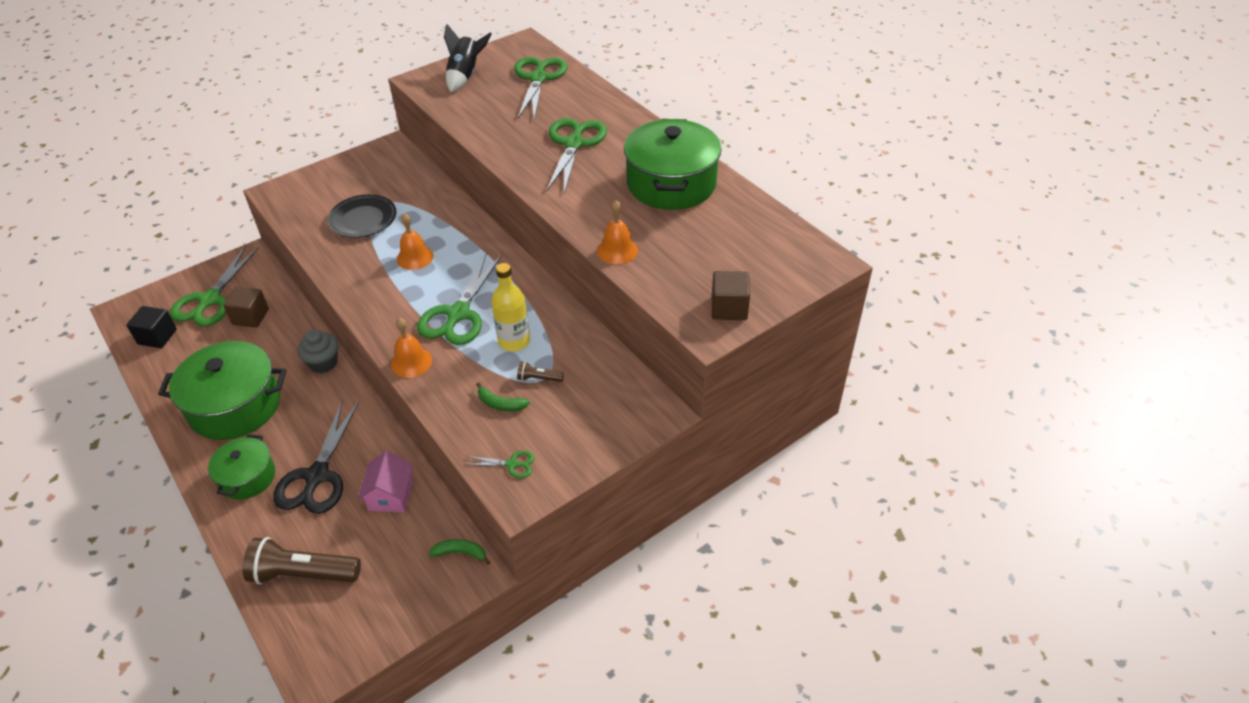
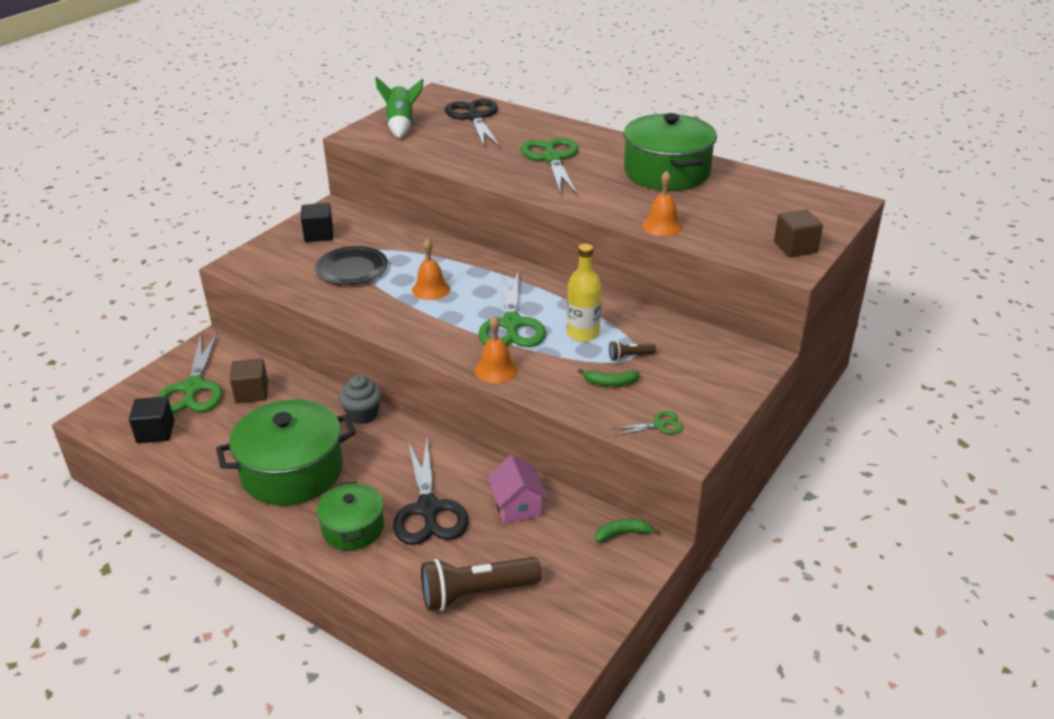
camera: 20 degrees left, 10 degrees down
black rocket [444,24,492,92] -> green rocket [375,76,424,138]
green scissors [514,57,567,119] -> black scissors [445,99,500,148]
none -> black cube [301,203,333,242]

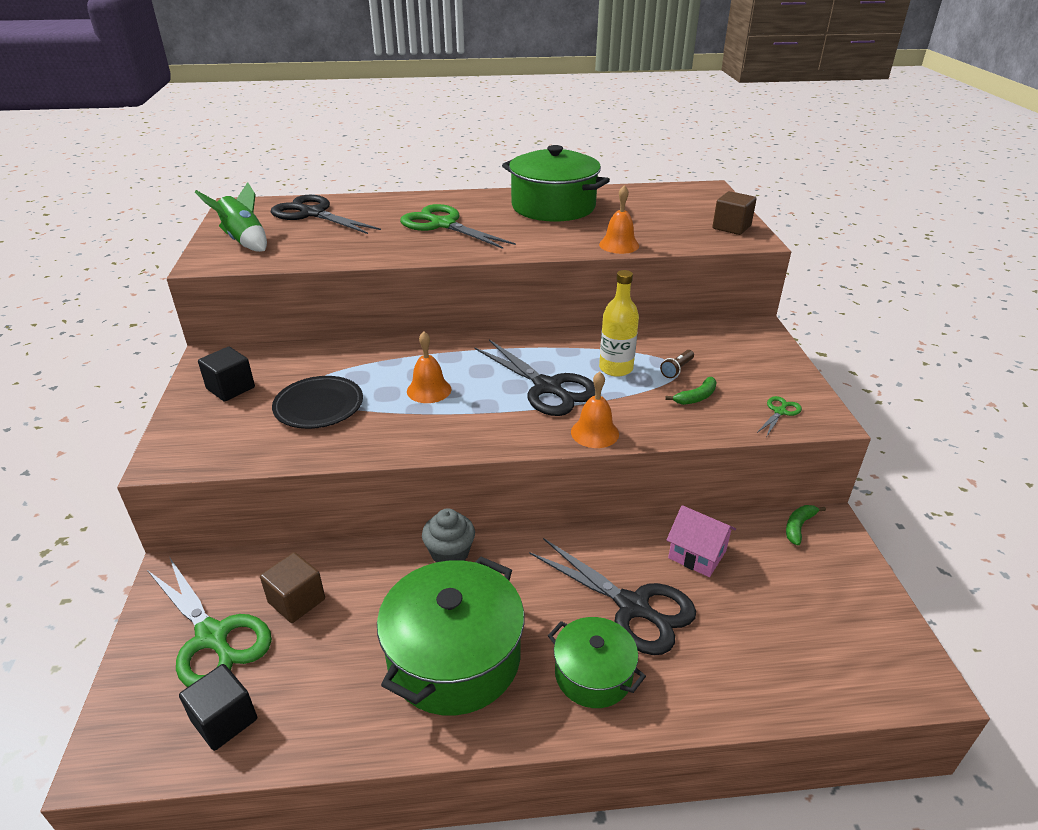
camera: 40 degrees left, 0 degrees up
brown flashlight [421,557,541,611] -> none
green scissors [478,272,546,347] -> black scissors [474,340,595,416]

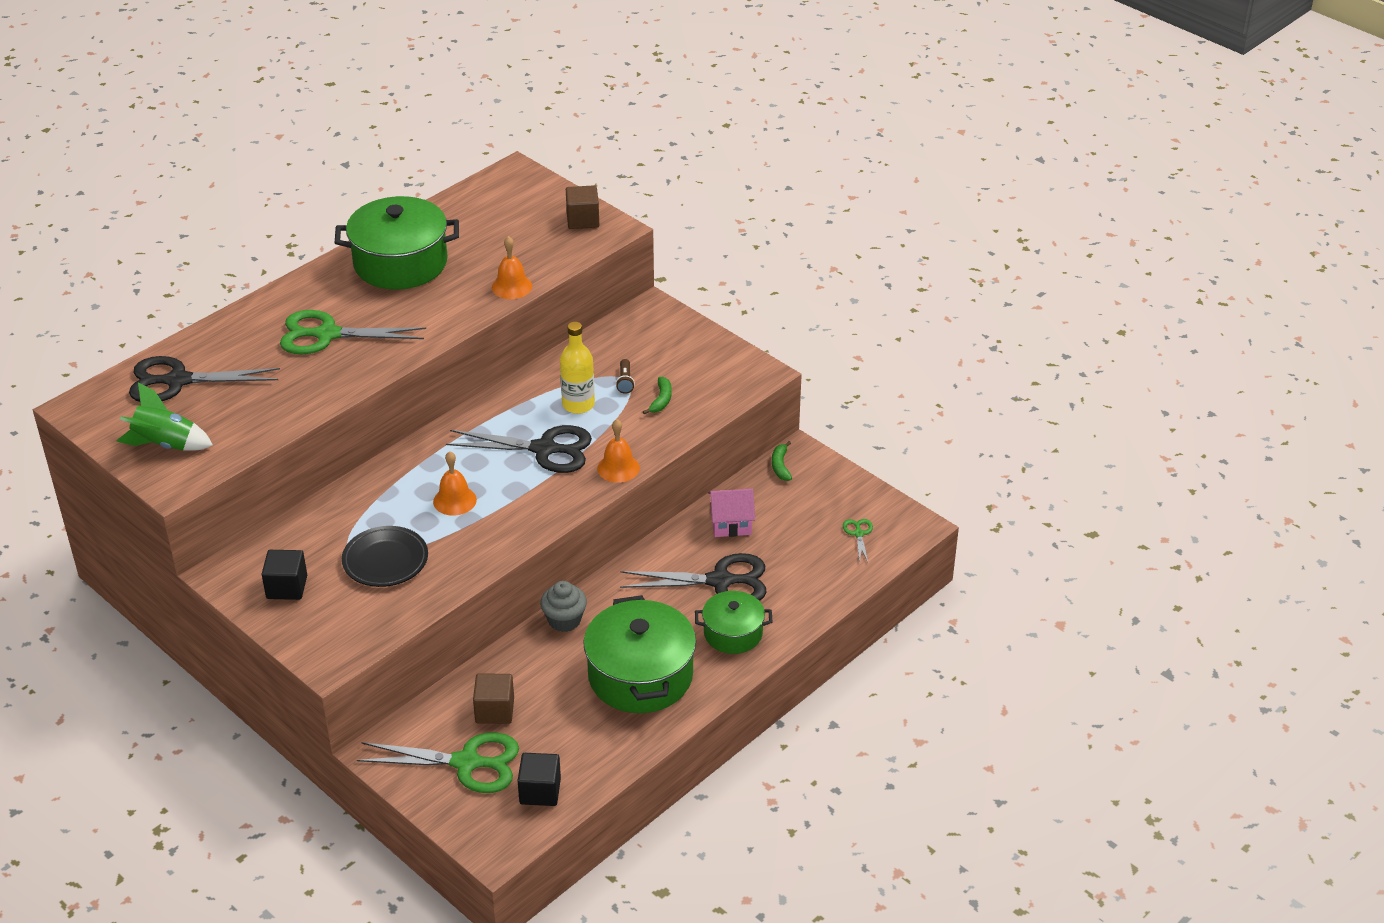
camera: 40 degrees left, 5 degrees up
green scissors [757,396,802,436] -> green scissors moved to [843,519,873,562]

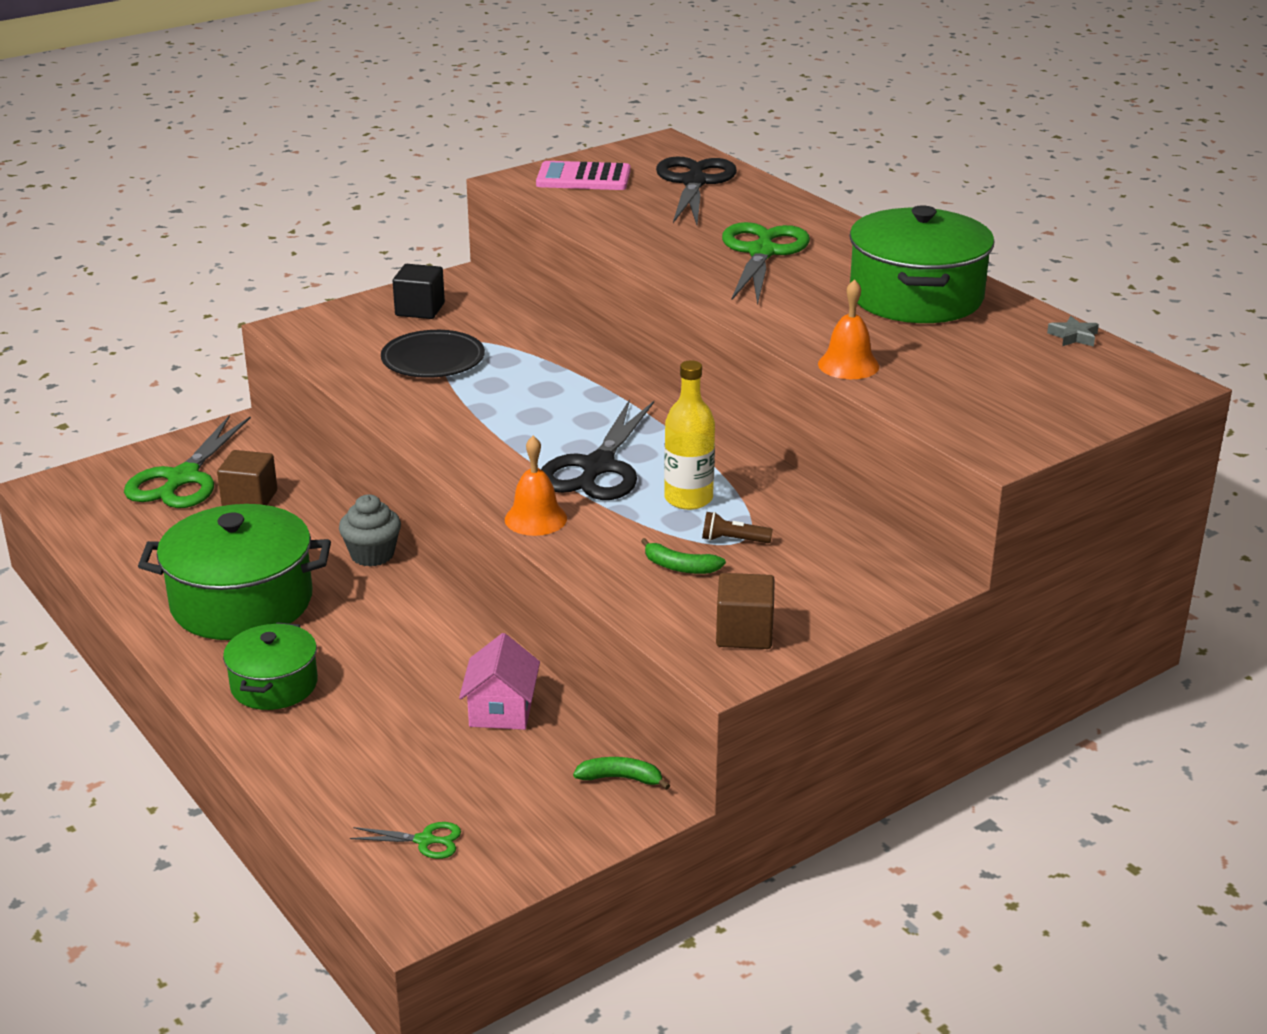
camera: 100 degrees right, 10 degrees down
green rocket [116,382,213,451] -> pink calculator [536,161,631,190]
orange bell [433,451,477,516] -> none
black cube [518,753,561,806] -> none
brown cube [566,185,599,229] -> brown cube moved to [716,573,775,649]
black scissors [620,553,767,601] -> none
none -> grey star [1047,316,1099,347]

